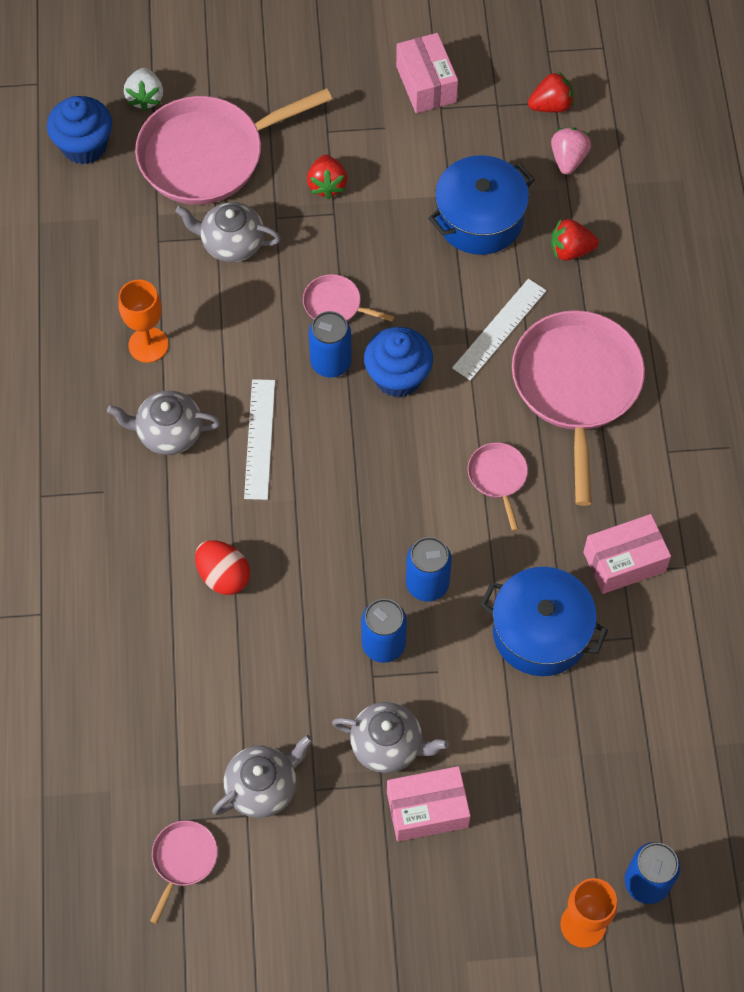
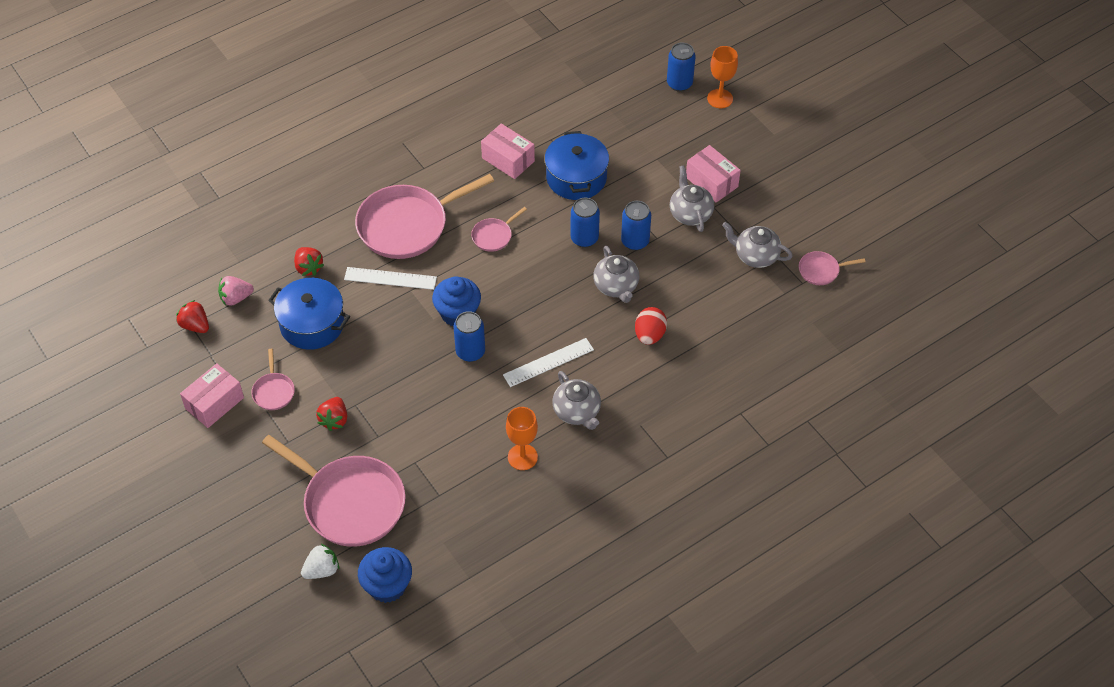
camera: 120 degrees left, 10 degrees down
grey teapot [175,202,281,262] -> grey teapot moved to [593,246,639,303]
pink pan [303,274,394,322] -> pink pan moved to [251,349,295,410]
red strawberry [307,155,347,199] -> red strawberry turned 135 degrees clockwise [316,397,347,431]

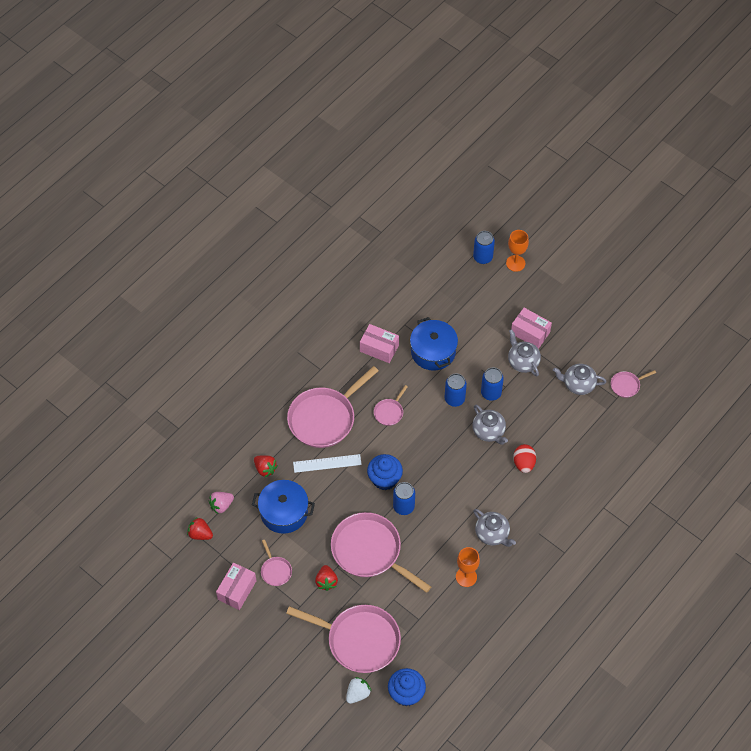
camera: 15 degrees left, 5 degrees up
white ruler [503,338,594,387] -> none
none -> pink pan [331,512,431,593]

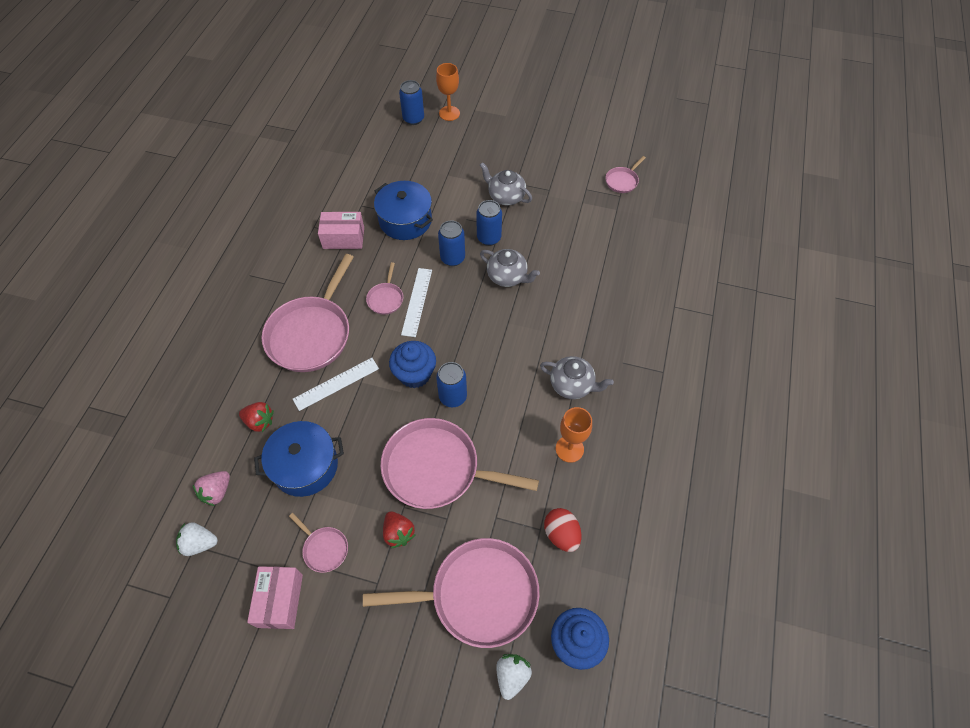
camera: 25 degrees left, 0 degrees up
red strawberry [187,517,213,540] -> white strawberry [176,522,218,556]
pink box [511,308,552,349] -> none
red egg [513,444,536,473] -> red egg moved to [544,508,581,552]
grey teapot [553,364,607,395] -> none
none -> white ruler [401,268,432,337]

